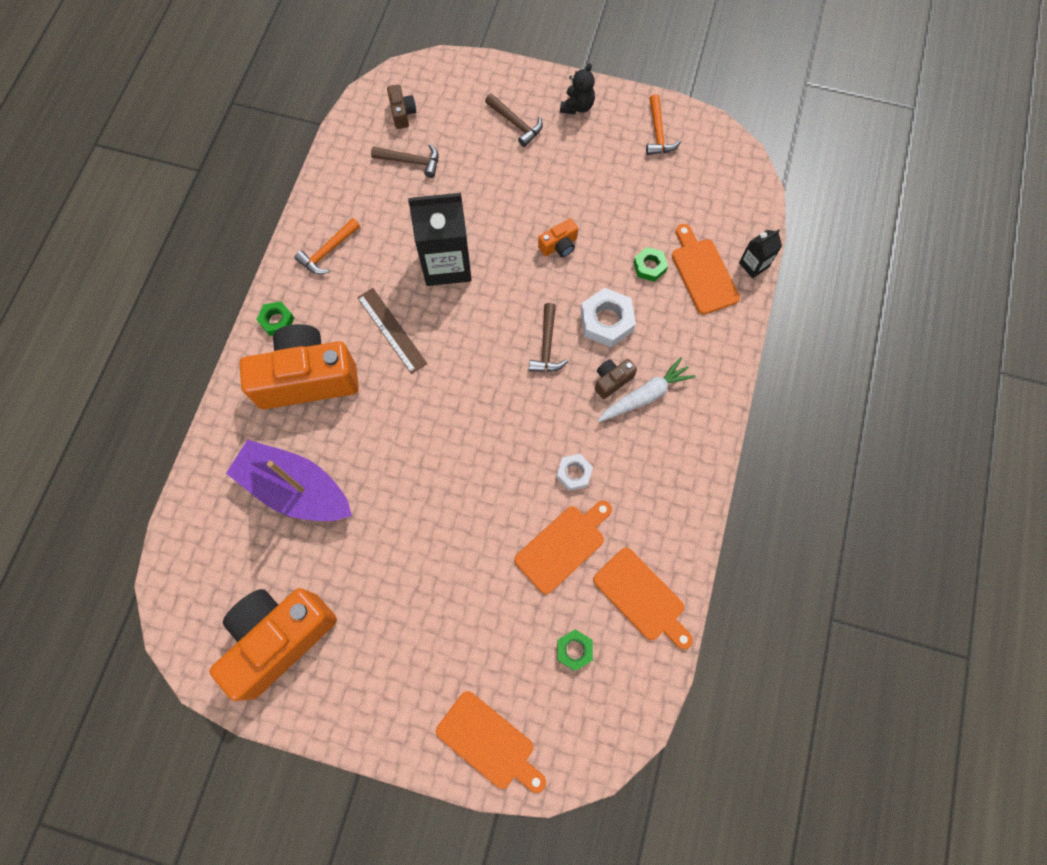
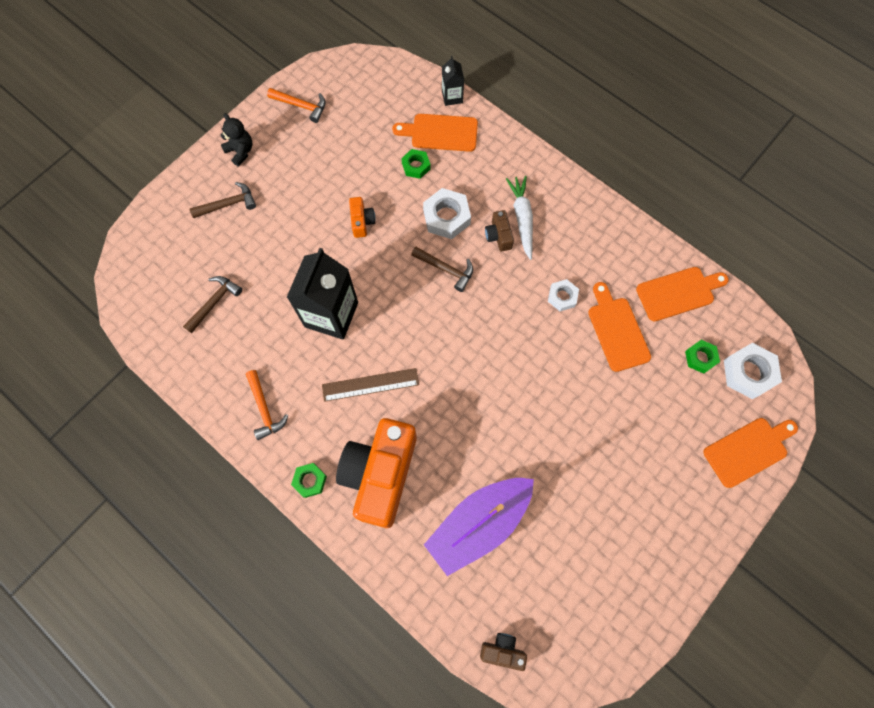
camera: 65 degrees left, 0 degrees up
orange camera [209,588,337,701] -> none
brown camera [387,85,416,129] -> brown camera moved to [480,633,527,671]
none -> white nut [724,343,782,399]

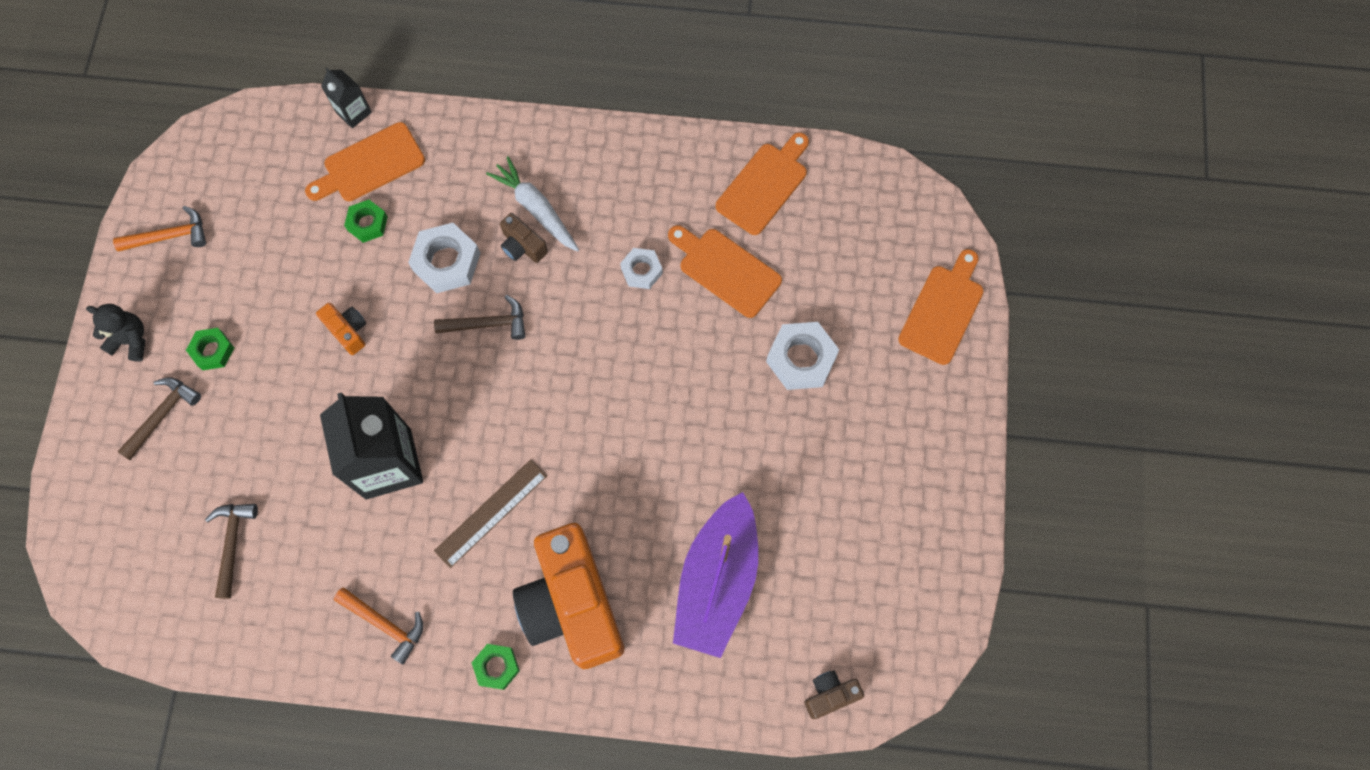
camera: 35 degrees left, 0 degrees up
green nut [685,340,720,374] -> green nut moved to [186,328,234,370]
white nut [724,343,782,399] -> white nut moved to [766,322,839,390]

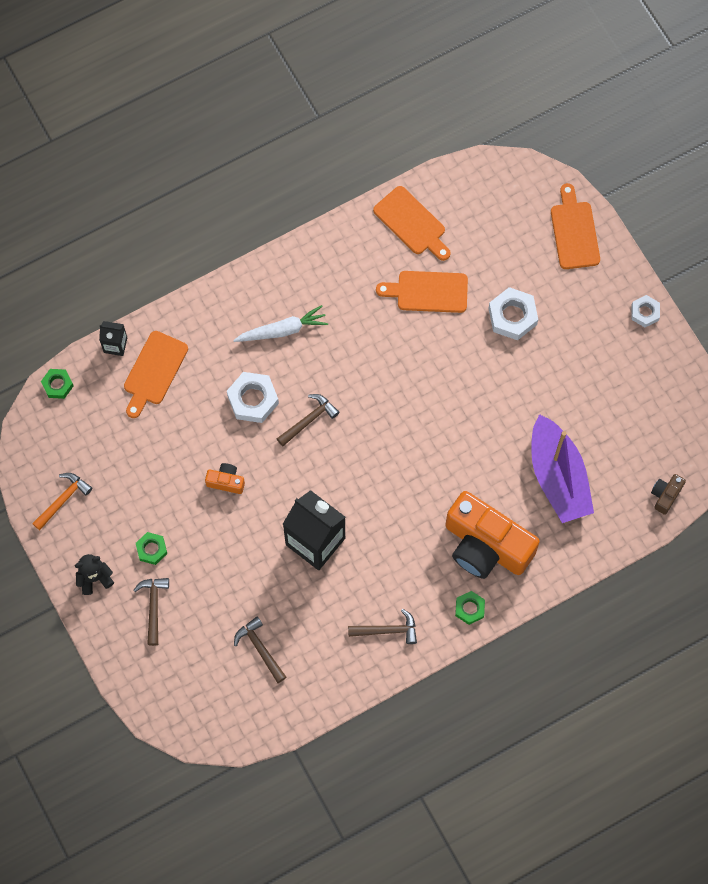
camera: 35 degrees left, 0 degrees up
orange hammer [334,587,423,664] -> brown hammer [348,609,417,644]
green nut [344,200,388,243] -> green nut moved to [41,369,74,399]
brown ruler [434,459,547,568] -> none
white carrot [486,156,579,252] -> white carrot turned 150 degrees clockwise [233,305,328,342]
brown camera [500,213,548,263] -> none
white nut [620,248,663,289] -> white nut moved to [631,295,660,327]
orange cutting board [716,133,809,235] -> orange cutting board turned 135 degrees clockwise [373,186,451,261]

